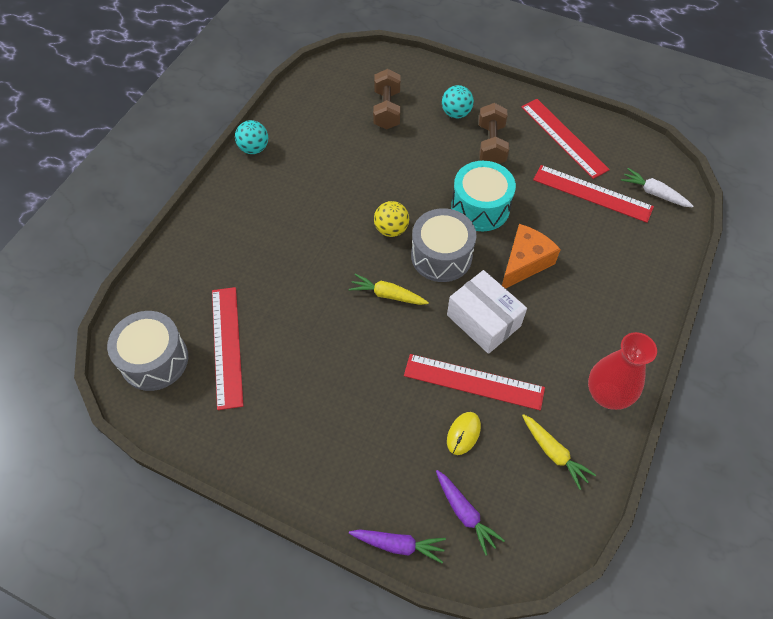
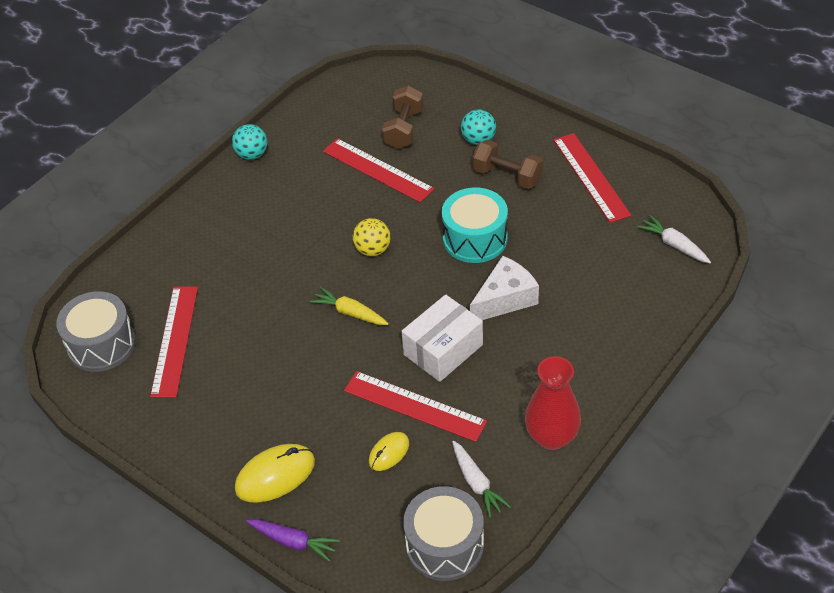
camera: 15 degrees right, 10 degrees down
grey drum [411,208,476,282] -> grey drum moved to [403,486,484,581]
purple carrot [436,470,505,555] -> none
white box [447,270,527,354] -> white box turned 75 degrees clockwise [401,295,483,382]
brown dumbbell [479,103,509,164] -> brown dumbbell turned 75 degrees counterclockwise [472,140,543,189]
orange cheese [502,224,561,289] -> white cheese [470,256,539,320]
yellow carrot [522,414,596,490] -> white carrot [452,441,511,518]
red ruler [533,165,654,223] -> red ruler moved to [323,138,434,203]
none -> yellow mouse [235,444,315,503]

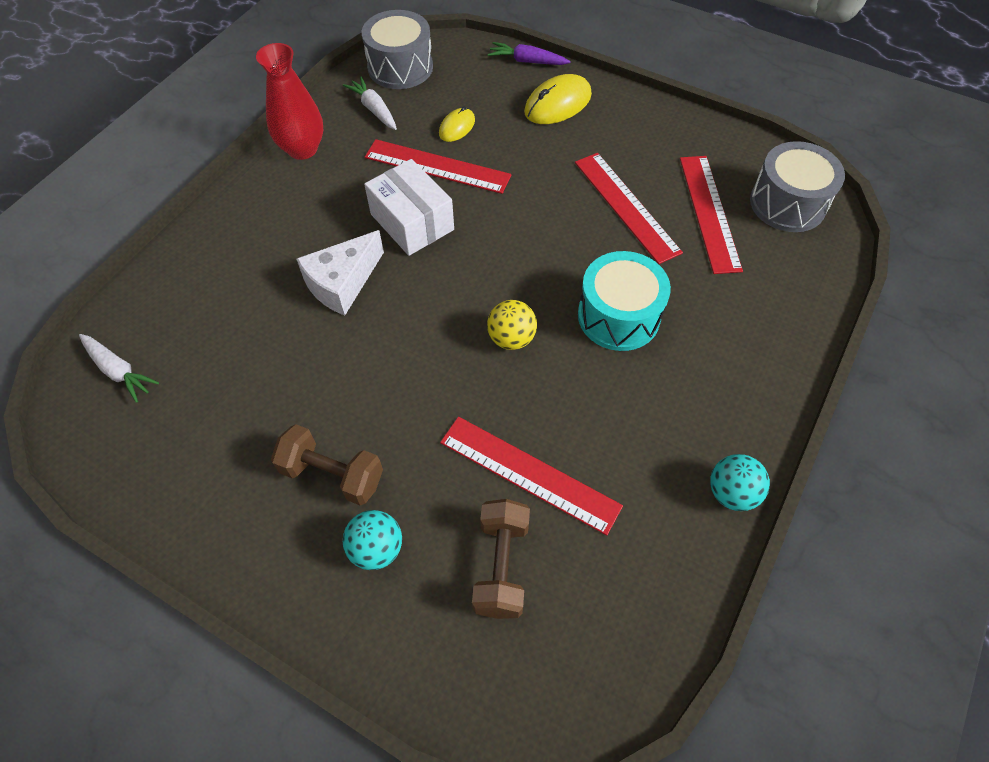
camera: 170 degrees right, 10 degrees up
yellow carrot [310,287,389,325] -> none
white box [401,295,483,382] -> white box turned 75 degrees counterclockwise [364,159,454,256]
turquoise drum [442,187,508,263] -> turquoise drum moved to [578,251,671,351]
red ruler [553,133,631,223] -> red ruler moved to [575,153,683,264]

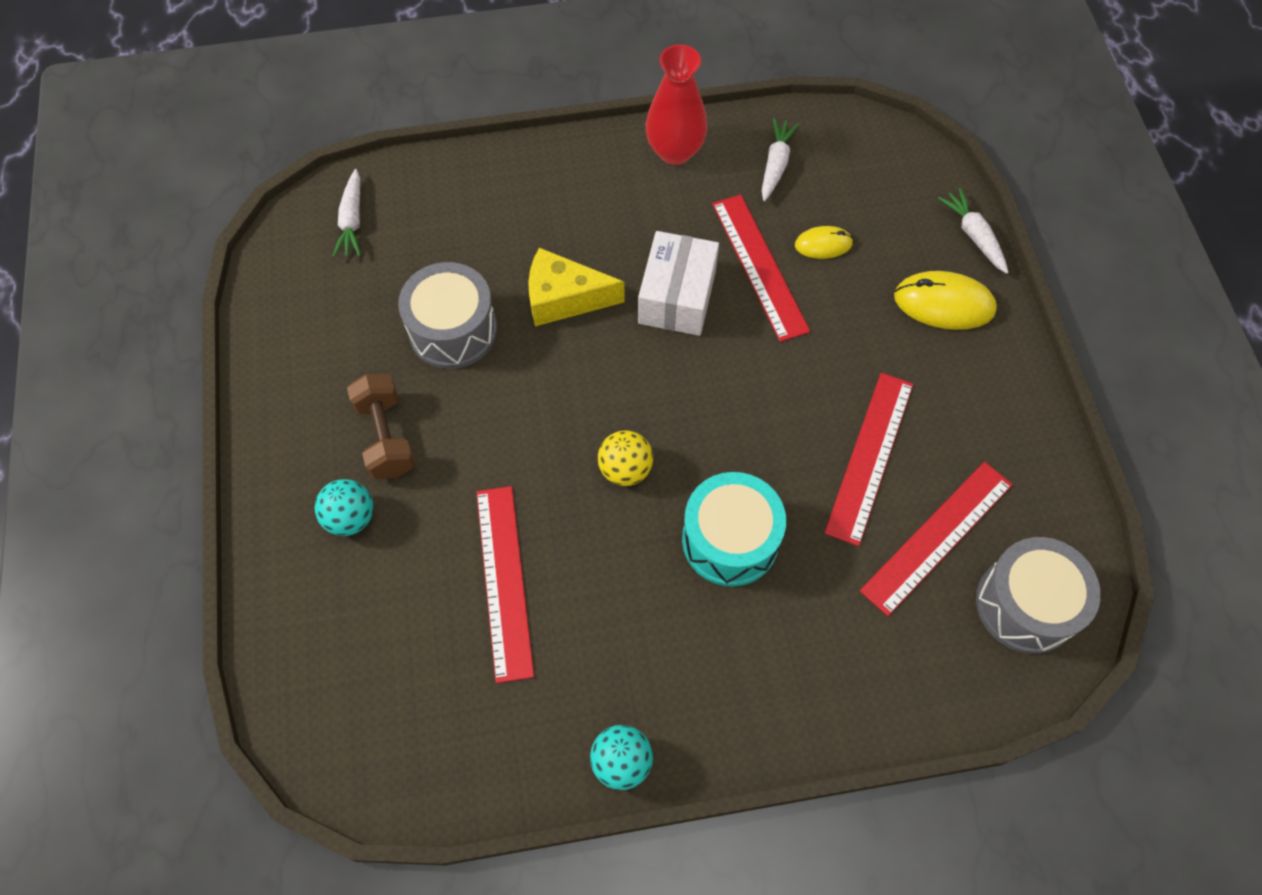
camera: 50 degrees right, 5 degrees up
white cheese [296,230,384,316] -> yellow cheese [528,248,625,326]
grey drum [362,10,433,89] -> grey drum moved to [398,262,497,369]
brown dumbbell [472,499,530,619] -> none
purple carrot [488,42,571,65] -> white carrot [938,188,1009,274]

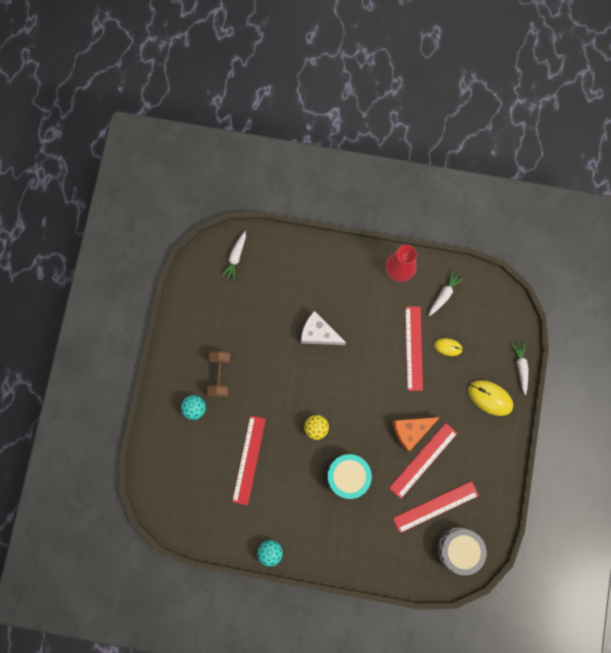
camera: 20 degrees right, 15 degrees up
grey drum [398,262,497,369] -> none
yellow cheese [528,248,625,326] -> white cheese [301,311,346,345]
white box [638,231,719,336] -> none
none -> orange cheese [392,417,440,452]

